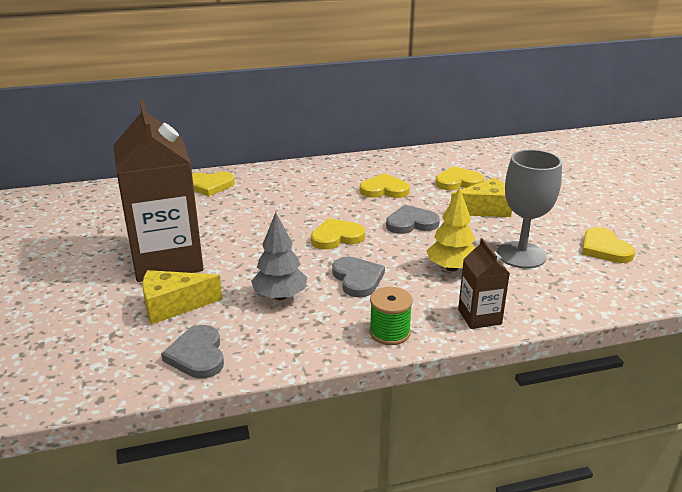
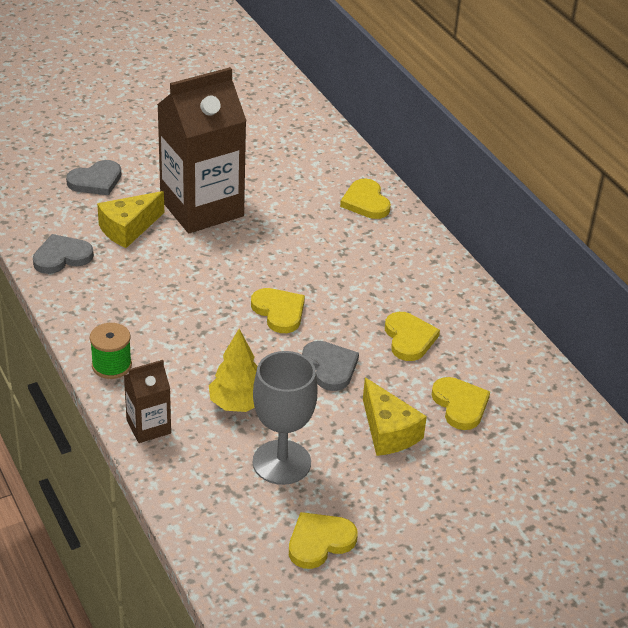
camera: 75 degrees right, 10 degrees up
yellow cheese [142,270,222,325] -> yellow cheese turned 105 degrees counterclockwise [97,191,164,248]
grey tree [251,212,307,300] -> none
grey heart [332,257,385,297] -> grey heart moved to [66,160,121,195]

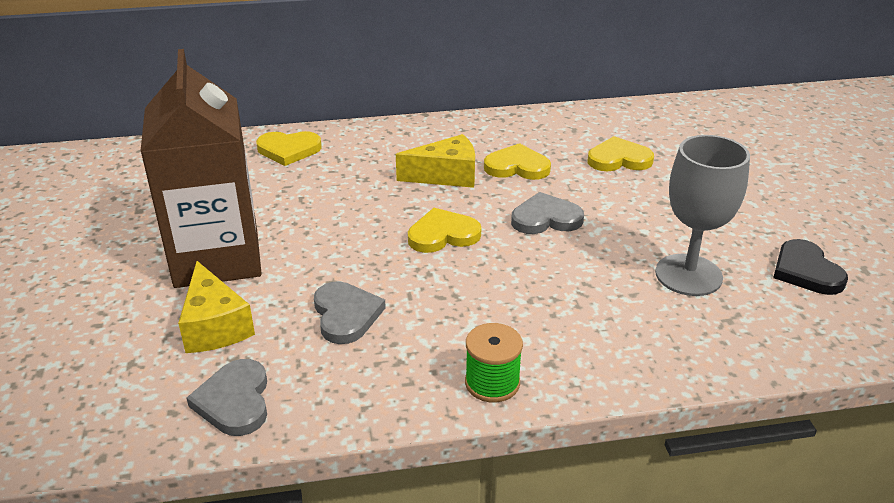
camera: 70 degrees left, 5 degrees down
grey heart [66,160,121,195] -> grey heart moved to [314,281,386,344]
brown carton [124,360,171,443] -> none
yellow tree [209,329,257,412] -> none
yellow heart [289,512,358,569] -> black heart [773,239,848,295]
yellow cheese [363,378,427,456] -> yellow cheese moved to [396,134,475,188]

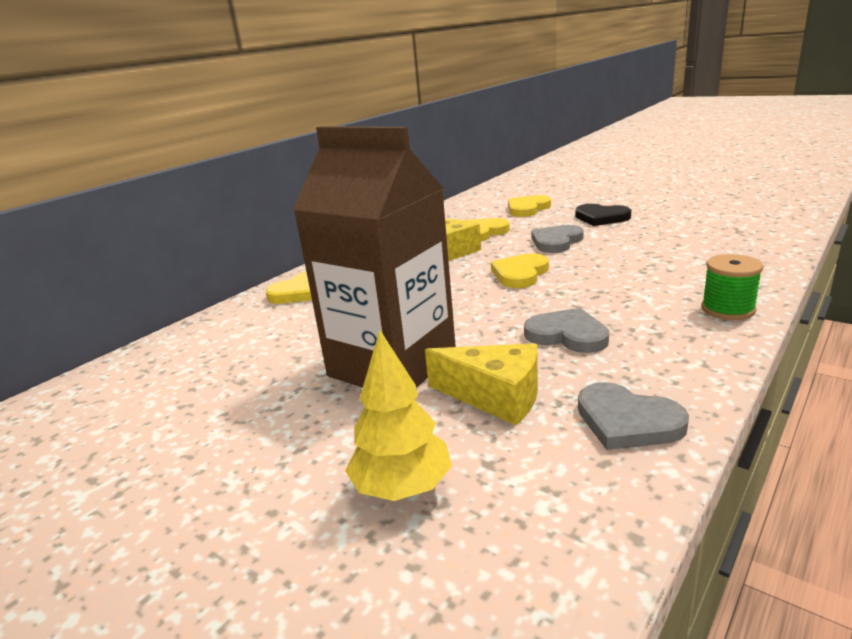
camera: 40 degrees left, 10 degrees down
grey goblet [655,135,750,296] -> none
black heart [773,239,848,295] -> black heart moved to [575,204,631,226]
none -> yellow tree [345,330,452,501]

